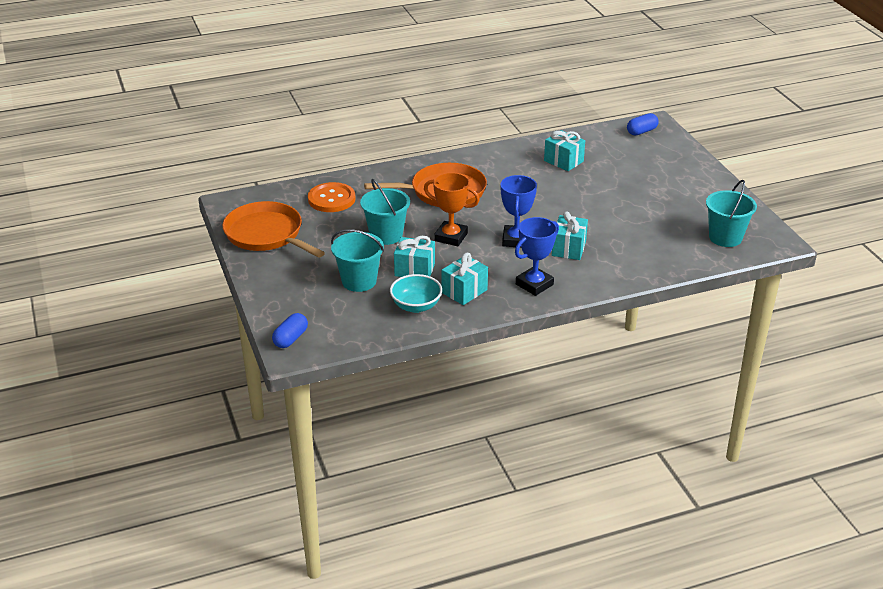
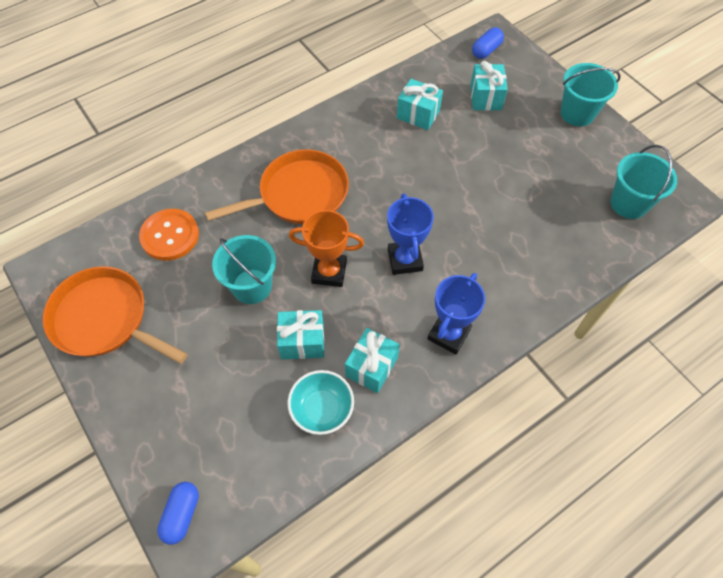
camera: 15 degrees left, 25 degrees up
turquoise bucket [331,229,384,292] -> turquoise bucket moved to [561,63,620,126]
turquoise gift [552,211,588,260] -> turquoise gift moved to [470,61,508,111]

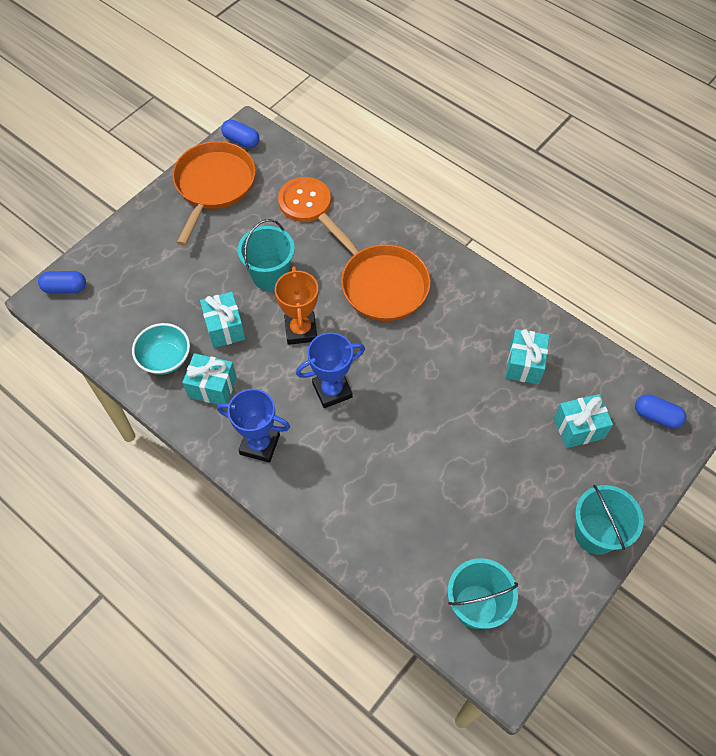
camera: 75 degrees right, 0 degrees up
none -> blue capsule [221,119,260,148]

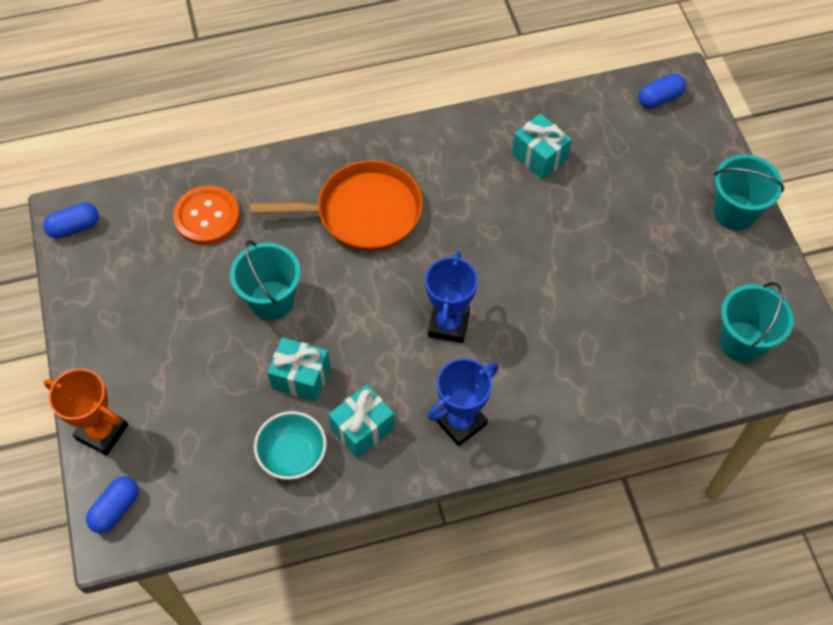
camera: 55 degrees left, 0 degrees up
orange pan [172,141,256,246] -> none
orange trophy [275,266,318,345] -> orange trophy moved to [44,369,128,456]
turquoise gift [554,394,613,448] -> none

